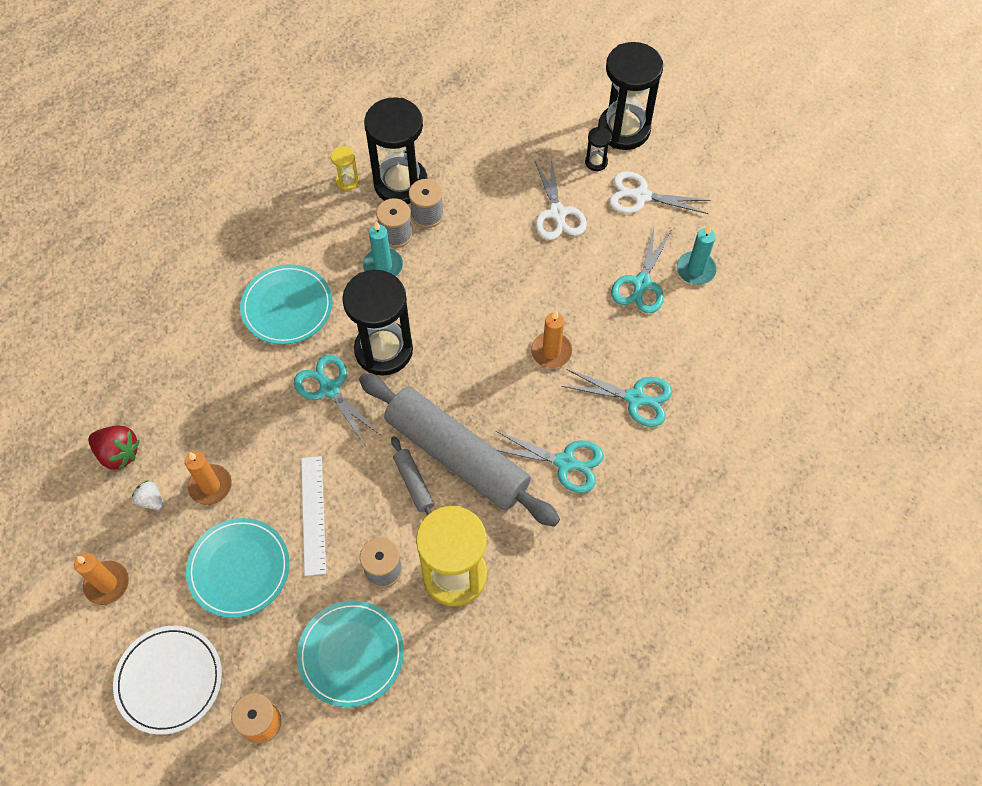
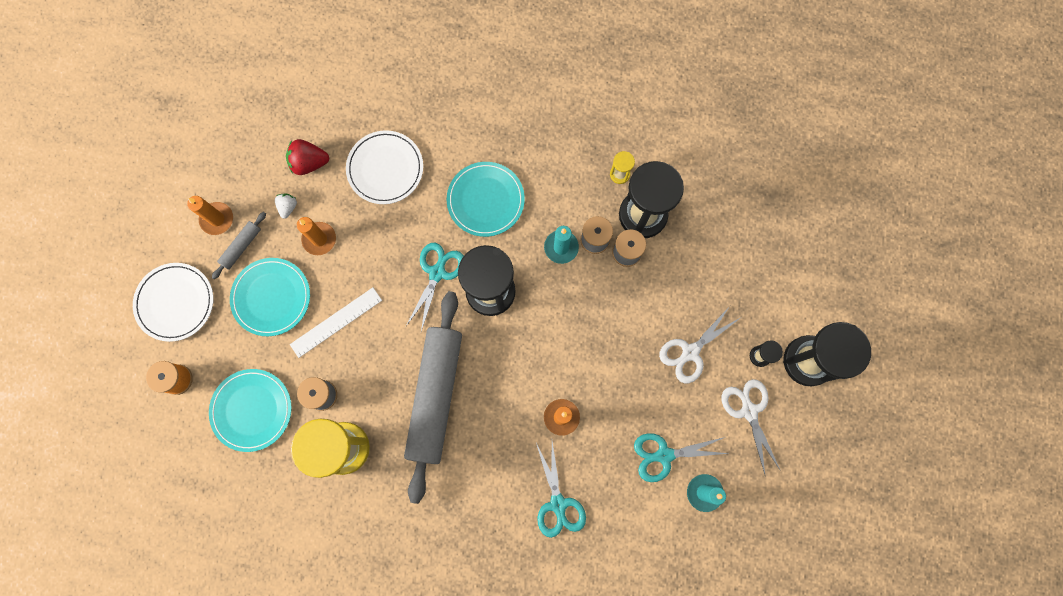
camera: 60 degrees right, 15 degrees up
red strawberry [88,426,140,470] -> red strawberry turned 90 degrees clockwise [286,139,329,175]
grey rolling pin [391,436,434,515] -> grey rolling pin moved to [212,212,266,279]
turquoise scissors [496,431,604,493] -> none
none -> white plate [346,130,423,204]

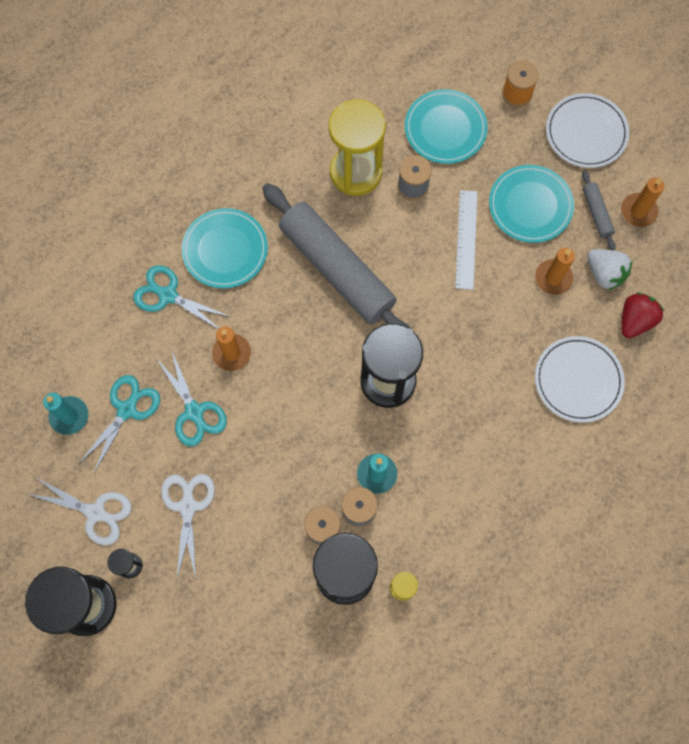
camera: 130 degrees right, 5 degrees down
white strawberry [275,193,297,219] -> white strawberry [588,249,632,291], size x1.67
turquoise scissors [406,243,464,331] -> turquoise scissors moved to [156,349,227,447]
turquoise plate [447,162,525,237] -> turquoise plate moved to [182,208,268,288]

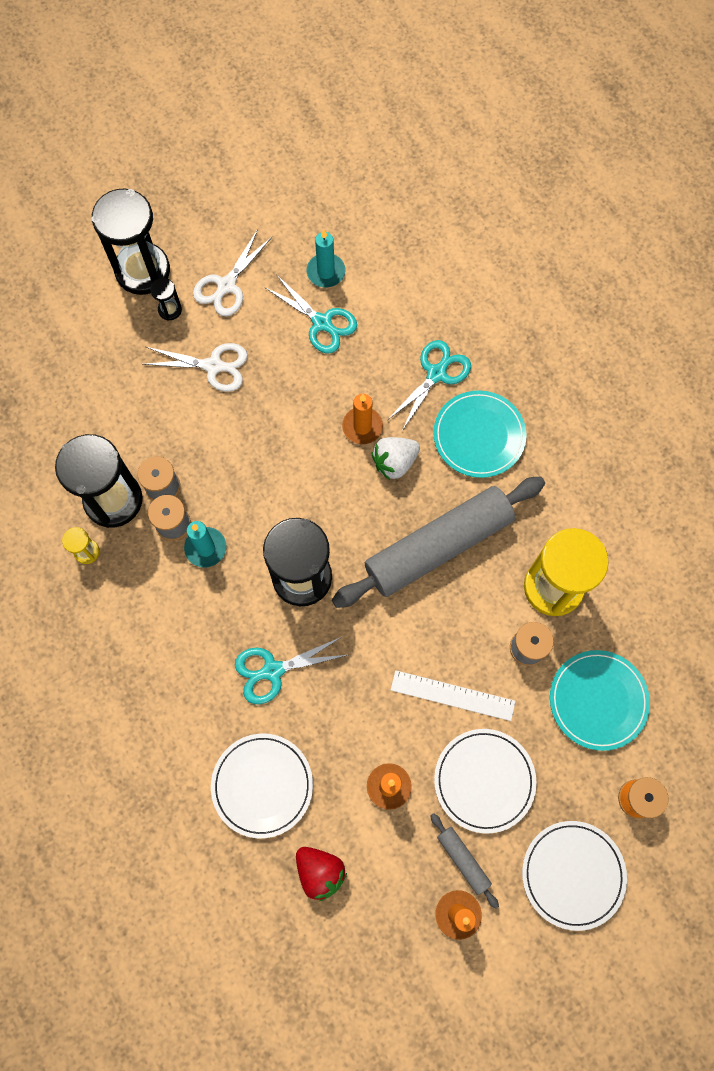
camera: 100 degrees right, 0 degrees up
turquoise scissors [156,349,227,447] -> turquoise scissors moved to [235,637,347,704]
turquoise plate [489,165,574,243] -> white plate [434,729,537,833]
grey rolling pin [582,170,616,250] -> grey rolling pin turned 60 degrees clockwise [430,813,499,909]
white strawberry [588,249,632,291] -> white strawberry moved to [372,437,420,480]

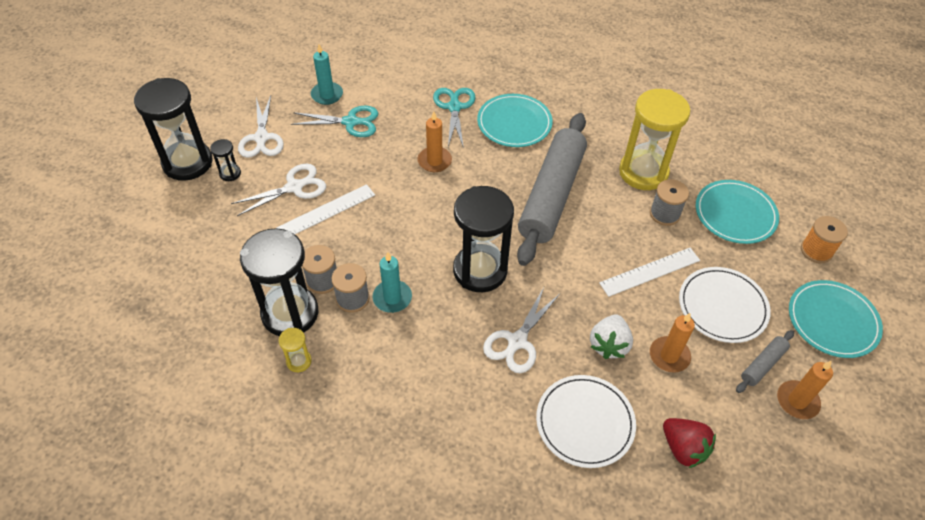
camera: 40 degrees left, 20 degrees down
turquoise scissors [235,637,347,704] -> white scissors [483,287,560,373]
red strawberry [296,847,347,901] -> red strawberry turned 45 degrees clockwise [663,418,716,468]
white strawberry [372,437,420,480] -> white strawberry moved to [590,314,633,359]
grey rolling pin [430,813,499,909] -> grey rolling pin turned 60 degrees counterclockwise [736,330,794,393]
white plate [522,821,627,931] -> turquoise plate [789,280,883,358]
none -> white ruler [276,184,375,234]

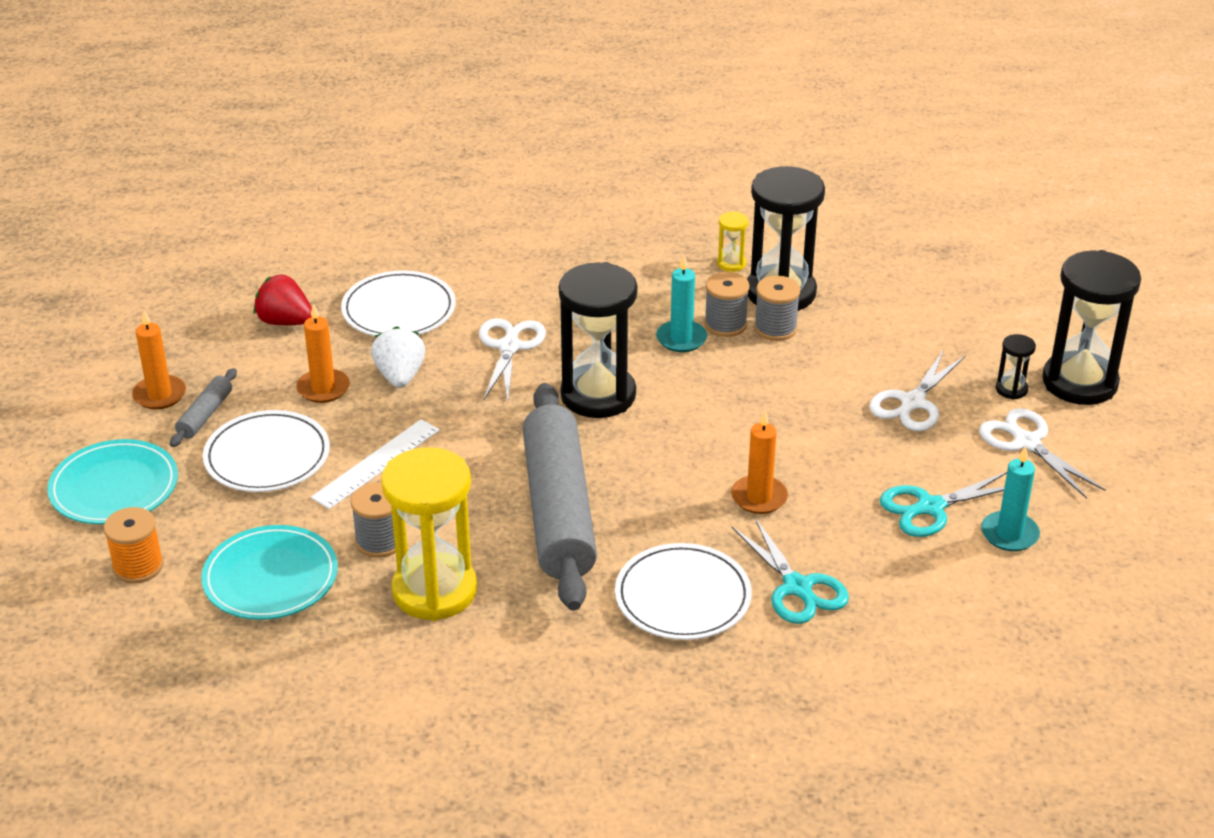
camera: 155 degrees right, 15 degrees down
white ruler [276,184,375,234] -> none
turquoise plate [477,94,553,147] -> white plate [615,543,752,640]

